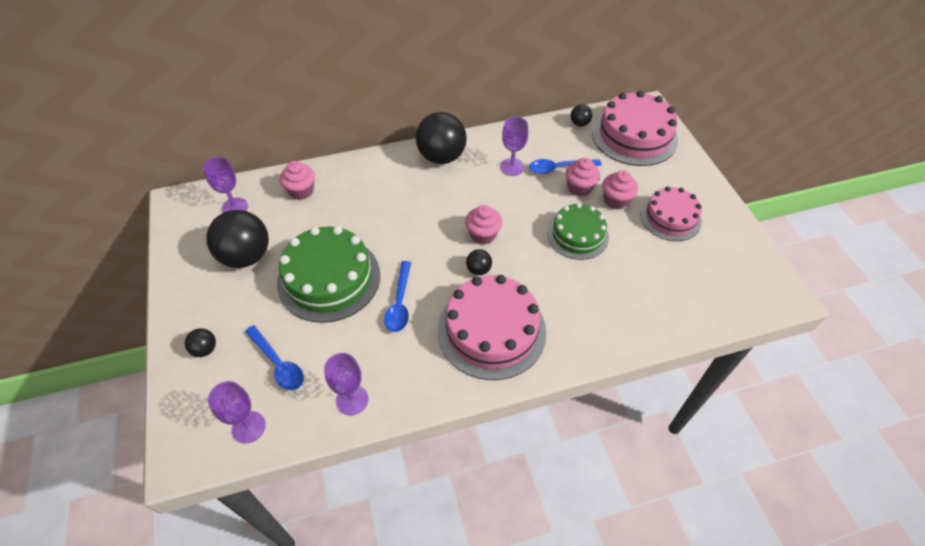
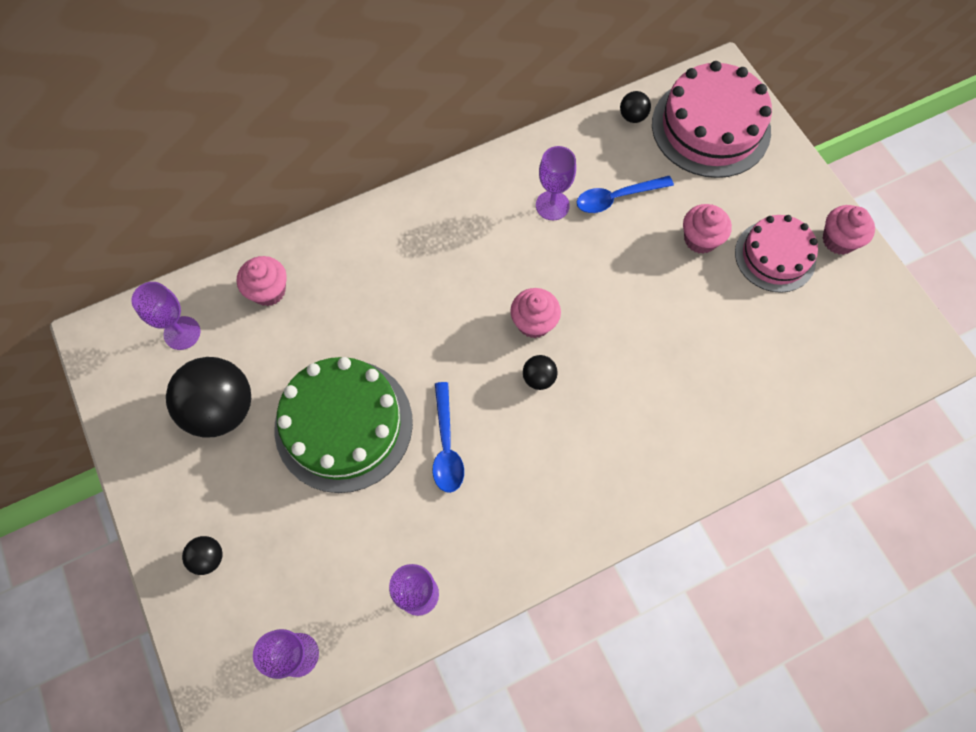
camera: 10 degrees left, 15 degrees up
blue spoon [245,325,304,390] -> none
black ball [416,112,467,164] -> none
pink cake [438,275,546,380] -> none
green cake [547,203,609,260] -> none
pink cupcake [565,158,600,197] -> pink cupcake moved to [822,205,875,255]

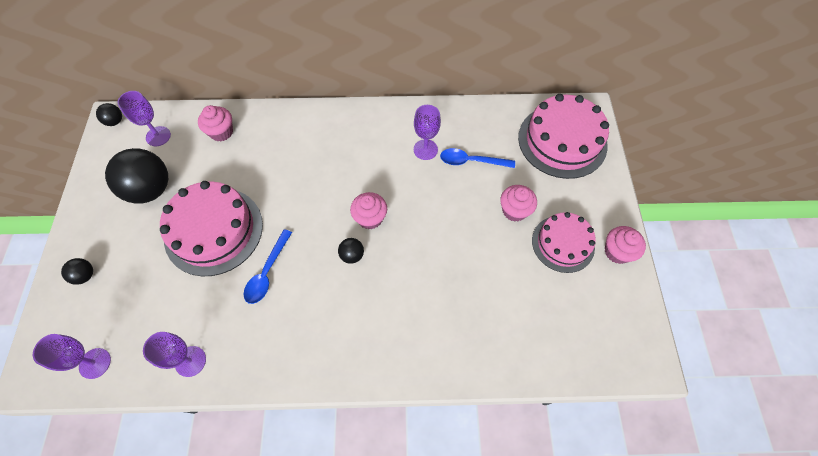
camera: 25 degrees right, 5 degrees down
green cake [274,357,413,493] -> pink cake [160,181,263,276]
black ball [620,91,651,123] -> black ball moved to [96,103,122,126]

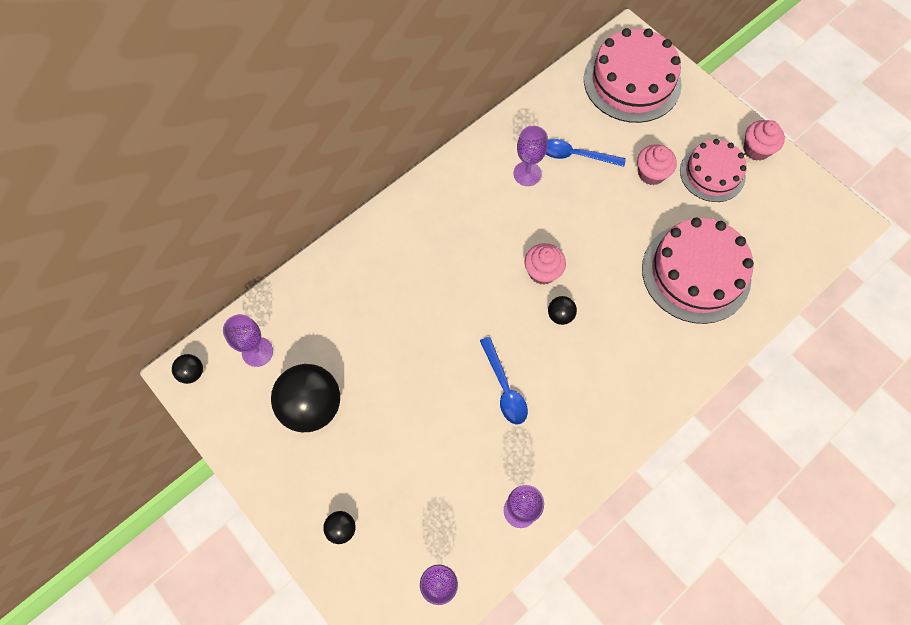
camera: 40 degrees left, 5 degrees up
pink cake [160,181,263,276] -> pink cake moved to [642,218,754,324]
pink cupcake [198,105,233,141] -> none
blue spoon [440,148,515,168] -> blue spoon turned 45 degrees clockwise [546,139,626,167]

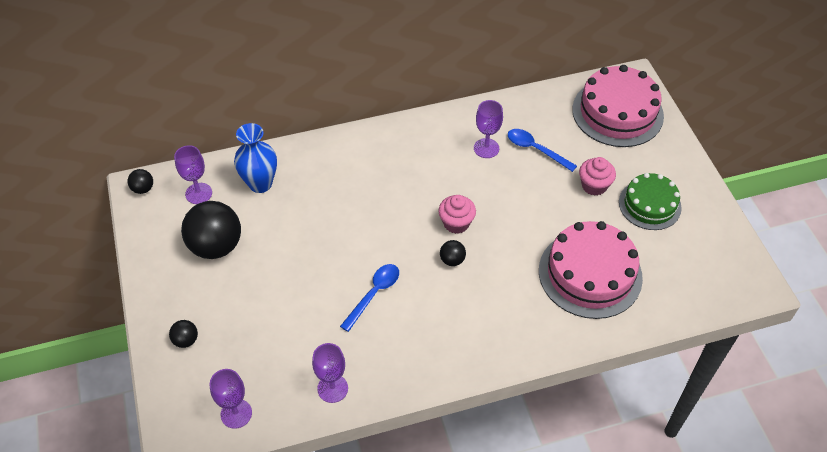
camera: 25 degrees right, 15 degrees down
blue spoon [480,337,528,425] -> blue spoon turned 150 degrees counterclockwise [340,264,399,332]
pink cake [680,139,747,202] -> green cake [619,173,682,230]
pink cupcake [743,120,785,161] -> none
none -> blue vase [234,123,277,193]

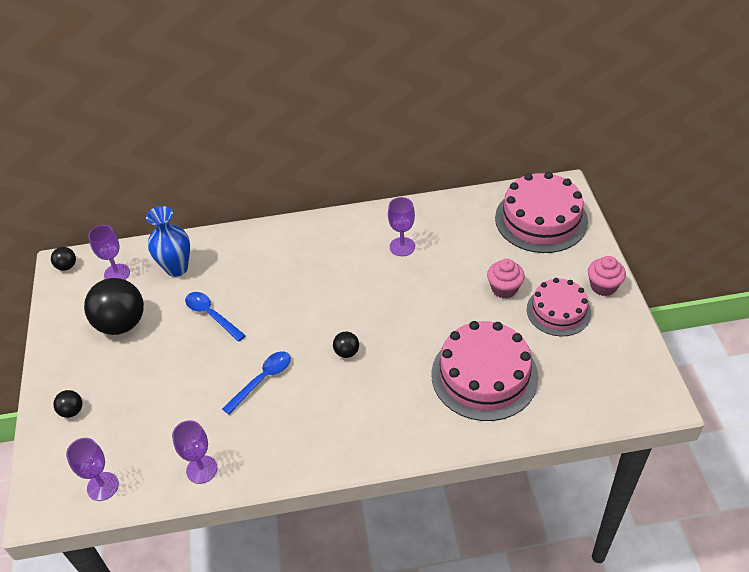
camera: 10 degrees right, 5 degrees down
pink cupcake [438,195,476,234] -> pink cupcake moved to [588,256,626,296]
blue spoon [508,129,577,172] -> blue spoon moved to [185,292,246,342]
green cake [619,173,682,230] -> pink cake [527,278,591,336]

